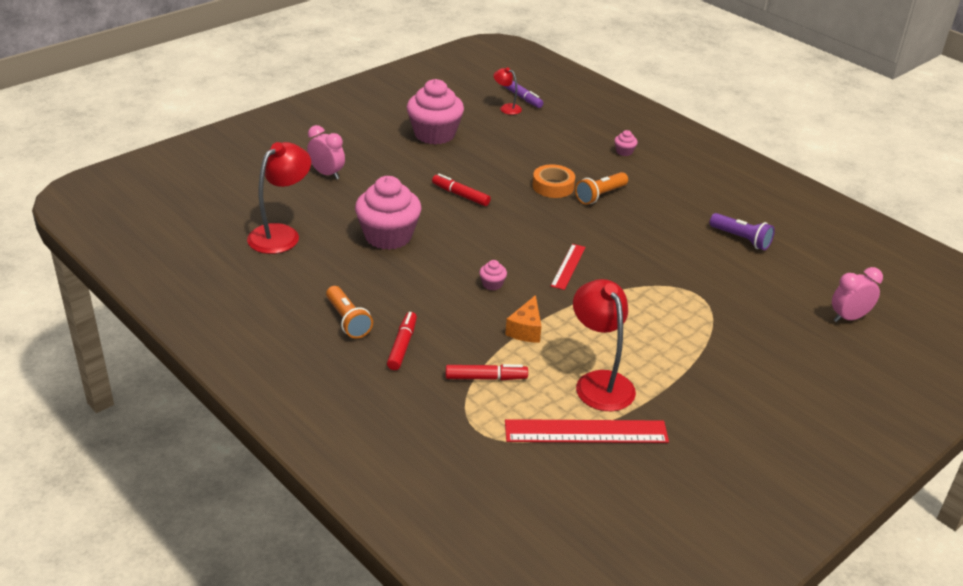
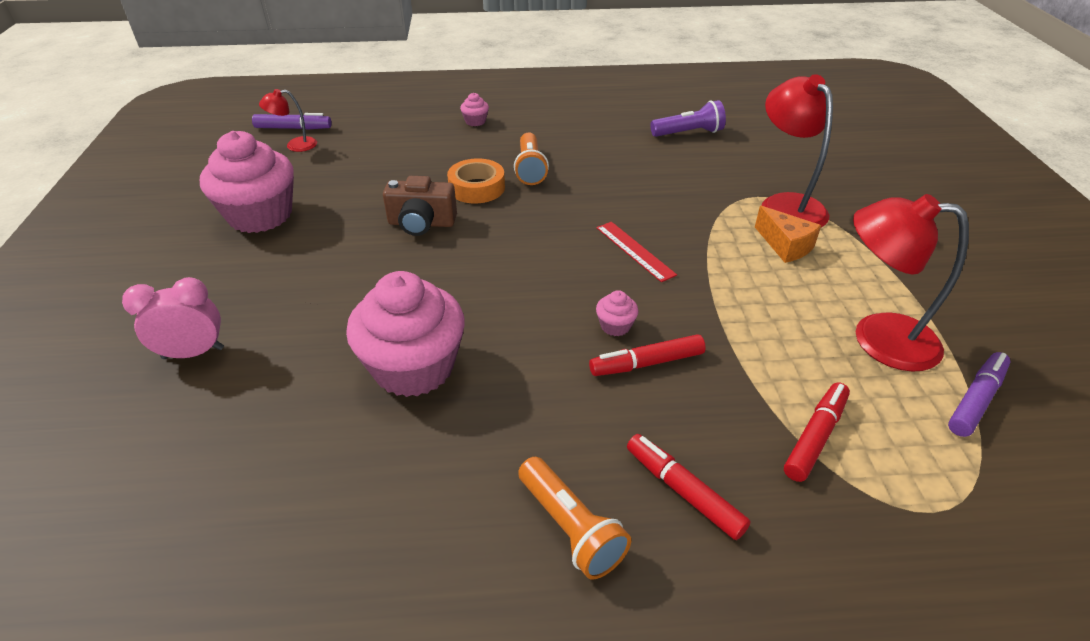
camera: 50 degrees left, 5 degrees up
red lamp [247,142,311,254] -> red lamp moved to [761,74,833,228]
orange flashlight [326,286,373,339] -> orange flashlight turned 45 degrees clockwise [518,457,631,579]
red marker [432,174,491,206] -> red marker moved to [589,334,706,376]
orange cheese [505,295,542,343] -> orange cheese moved to [755,206,821,263]
red ruler [505,419,669,443] -> purple marker [948,352,1011,437]
pink clock [832,267,883,322] -> none
none -> brown camera [383,176,457,236]

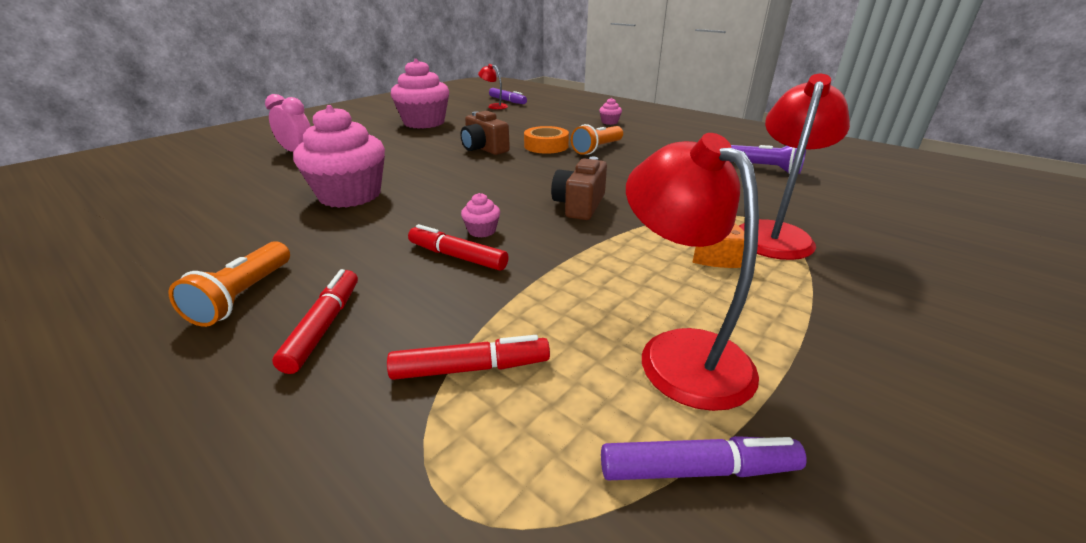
camera: 45 degrees right, 10 degrees down
red ruler [597,222,677,282] -> brown camera [551,157,607,220]

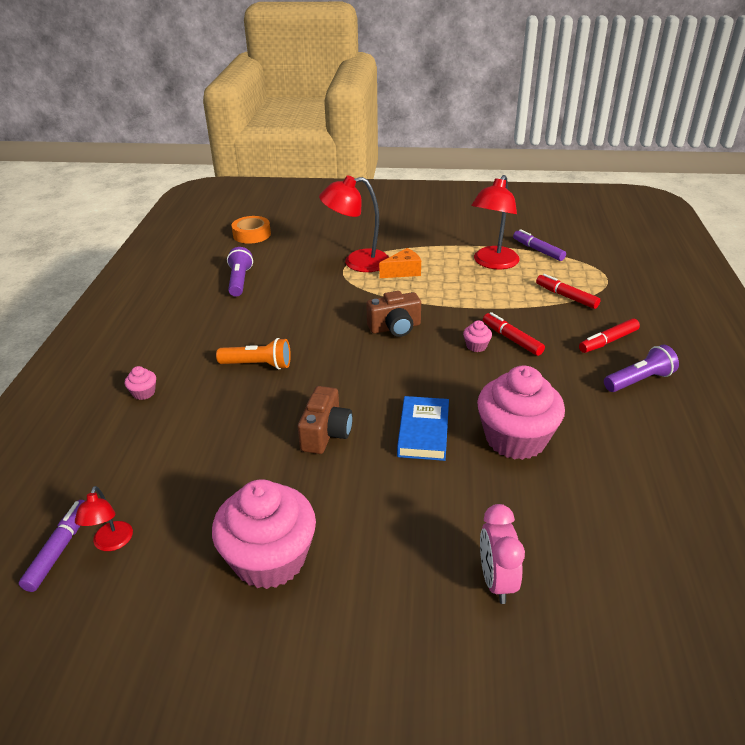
camera: 125 degrees left, 5 degrees up
orange flashlight [169,241,290,327] -> purple flashlight [604,345,679,392]
red marker [408,224,509,271] -> red marker turned 150 degrees clockwise [483,312,545,356]
orange tape [524,126,569,154] -> orange tape moved to [231,216,271,244]
none -> blue book [397,396,449,461]

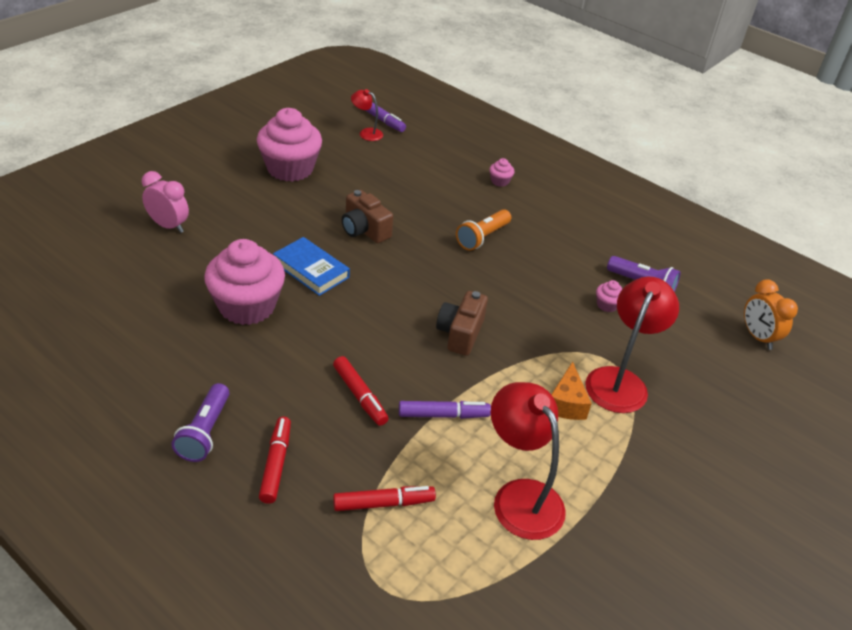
camera: 120 degrees right, 5 degrees up
orange tape [231,216,271,244] -> orange clock [744,279,798,350]
pink cupcake [463,320,492,352] -> pink cupcake moved to [596,280,622,312]
red marker [483,312,545,356] -> red marker turned 60 degrees clockwise [333,356,388,426]
purple marker [513,229,566,261] -> purple marker moved to [399,401,491,419]

